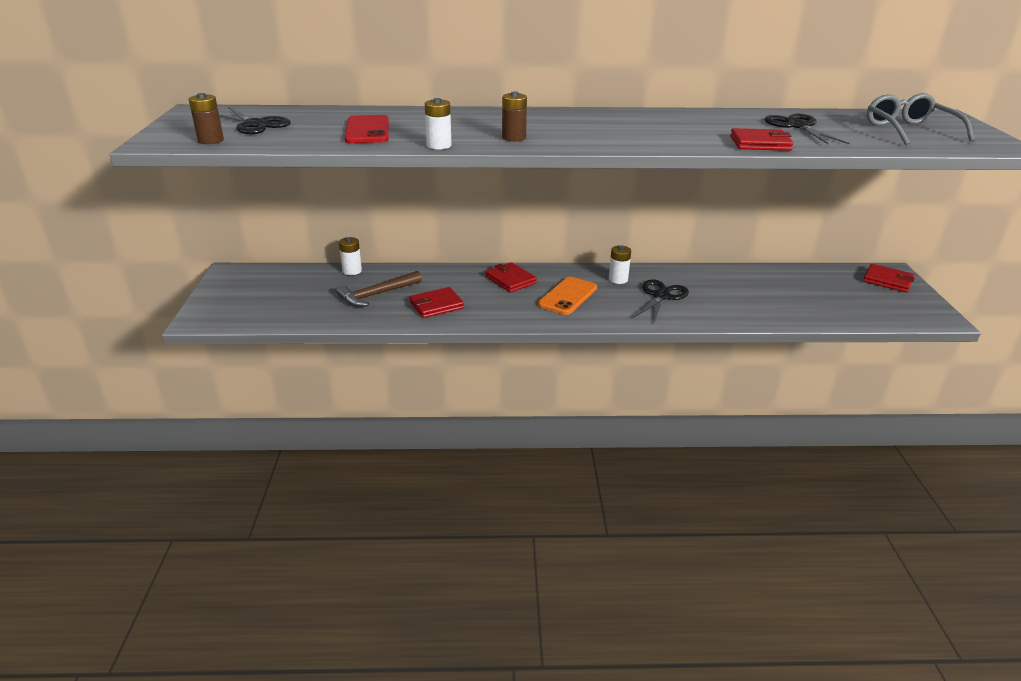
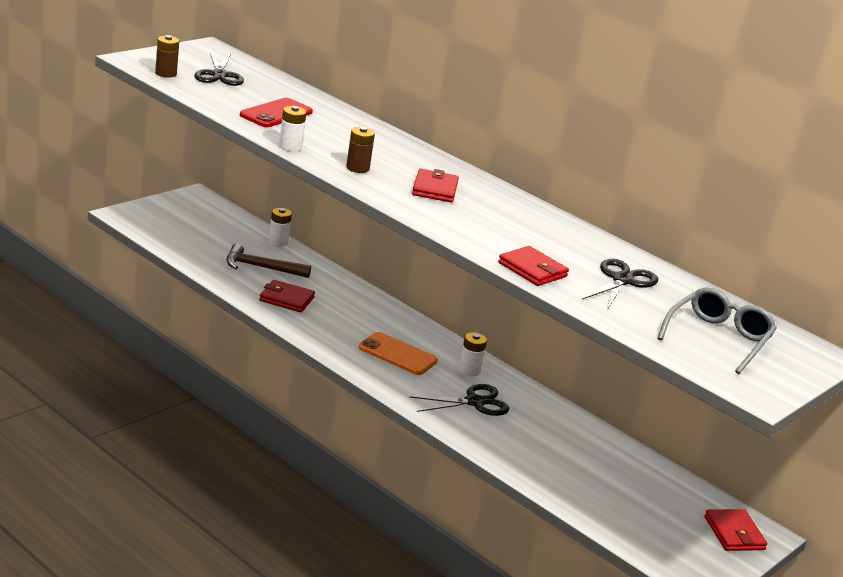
camera: 40 degrees right, 5 degrees down
red wallet [485,262,537,293] -> red wallet moved to [412,169,459,202]
orange phone [538,277,597,315] -> orange phone turned 45 degrees clockwise [359,332,438,375]

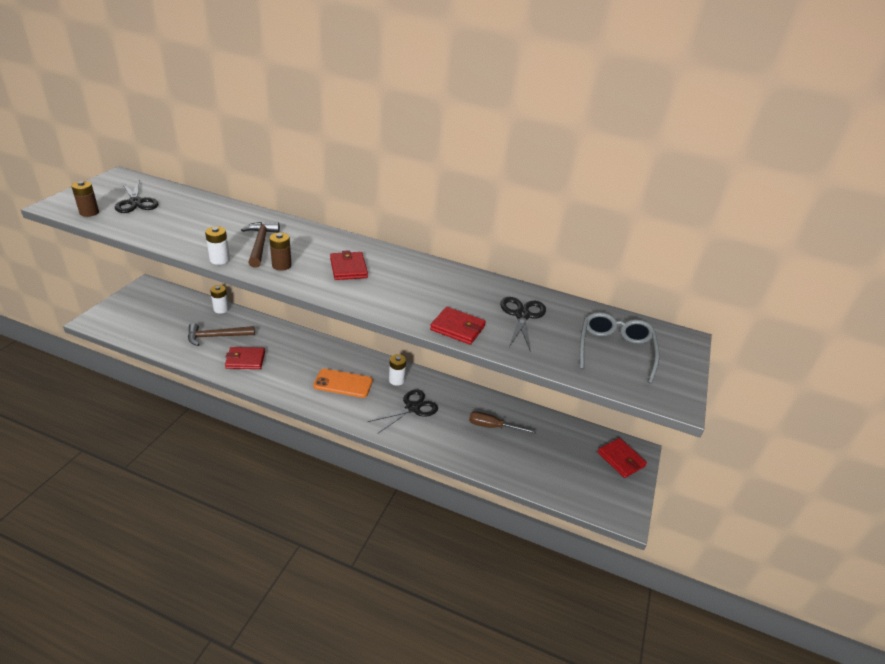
camera: 20 degrees left, 10 degrees up
red phone [240,98,313,127] -> none
none -> brown hammer [241,222,280,268]
none -> brown screwdriver [469,411,536,434]

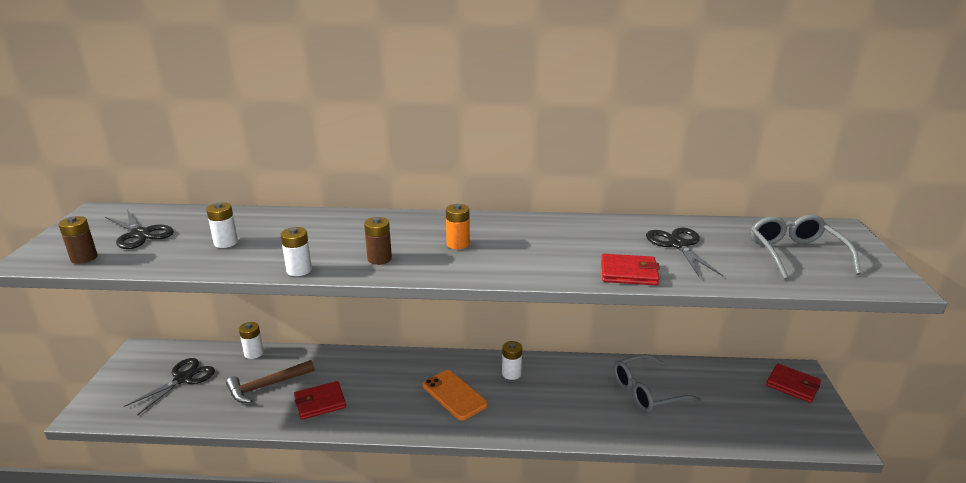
camera: 15 degrees left, 10 degrees down
brown hammer [241,222,280,268] -> none
orange phone [313,369,373,398] -> orange phone turned 60 degrees clockwise [423,370,488,420]
red wallet [330,250,368,280] -> orange battery [446,204,470,249]
black scissors [368,389,438,433] -> black scissors moved to [124,358,215,416]
brown screwdriver [469,411,536,434] -> grey glasses [614,354,701,413]
none -> white battery [206,203,238,248]

